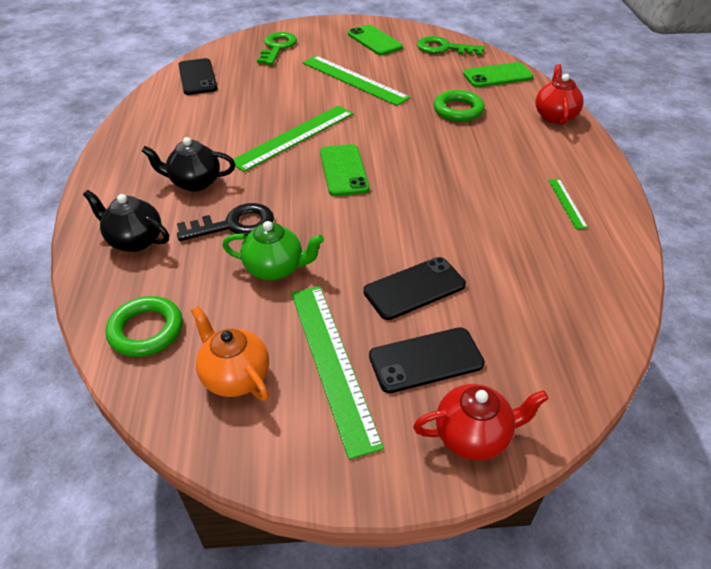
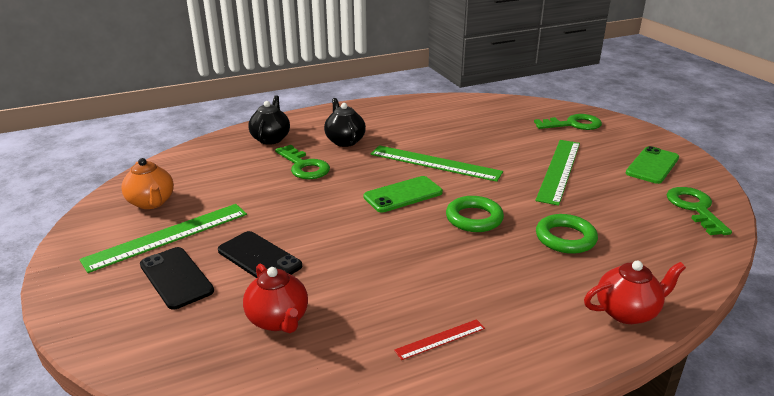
camera: 70 degrees right, 15 degrees down
green ring [106,296,183,357] -> green ring moved to [446,196,504,232]
black key [177,203,274,241] -> green key [275,145,330,179]
black phone [178,58,218,95] -> none
orange teapot [191,306,269,401] -> orange teapot turned 120 degrees clockwise [121,158,174,209]
green teapot [222,221,324,280] -> none
red teapot [413,384,549,460] -> red teapot moved to [243,264,308,333]
green phone [463,62,534,87] -> none
green ruler [548,179,588,229] -> red ruler [394,319,485,360]

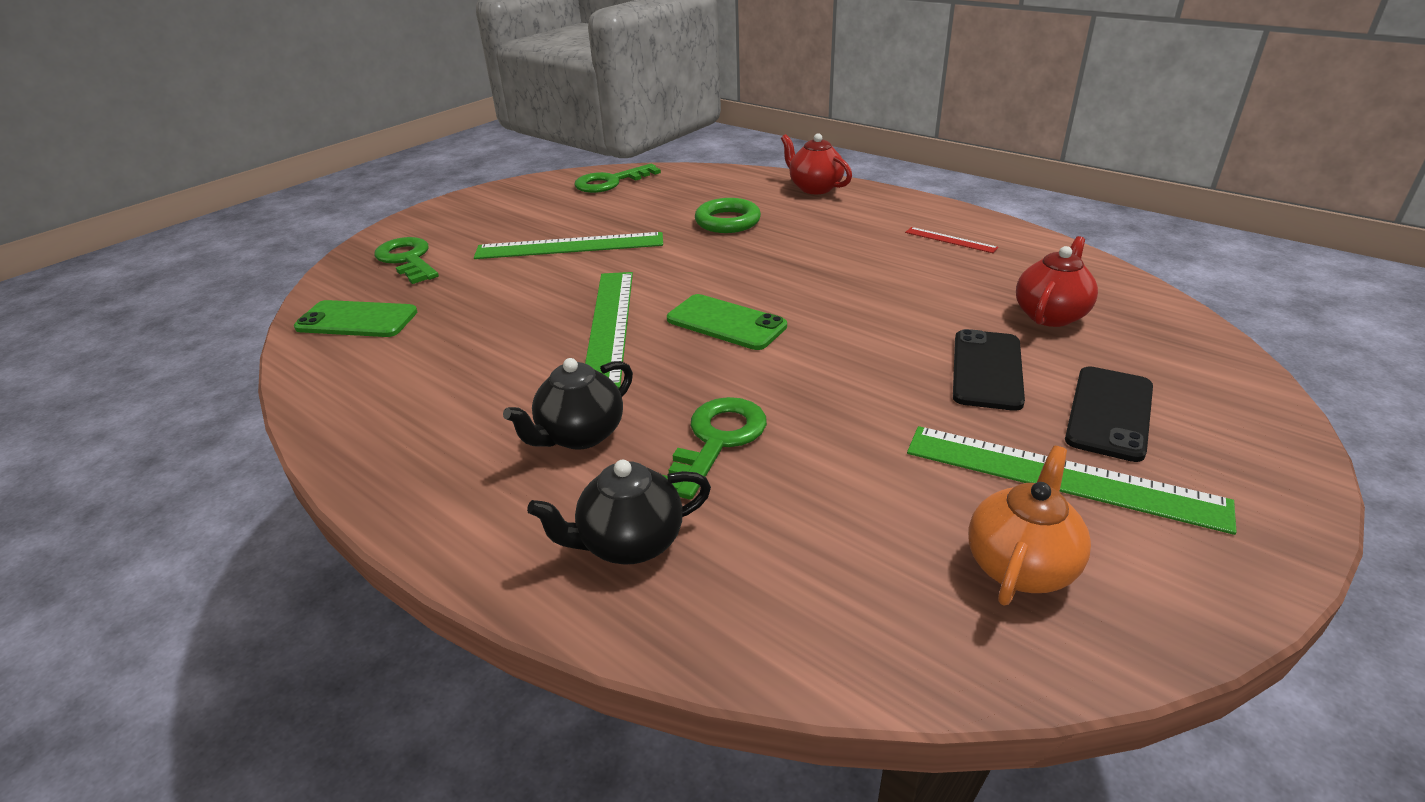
camera: 115 degrees left, 5 degrees up
green ring [446,196,504,232] -> none
green phone [626,146,679,184] -> green phone moved to [294,300,417,337]

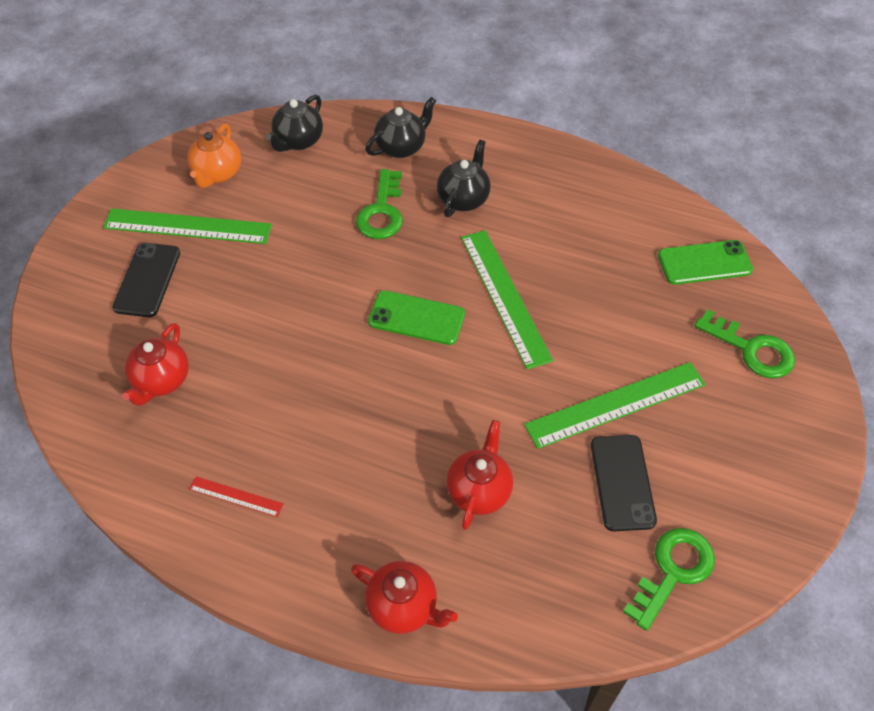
camera: 160 degrees right, 20 degrees up
green ring [695,198,761,233] -> red teapot [446,420,513,530]
black phone [953,329,1025,411] -> black phone moved to [591,435,657,531]
none -> black teapot [266,95,323,152]

